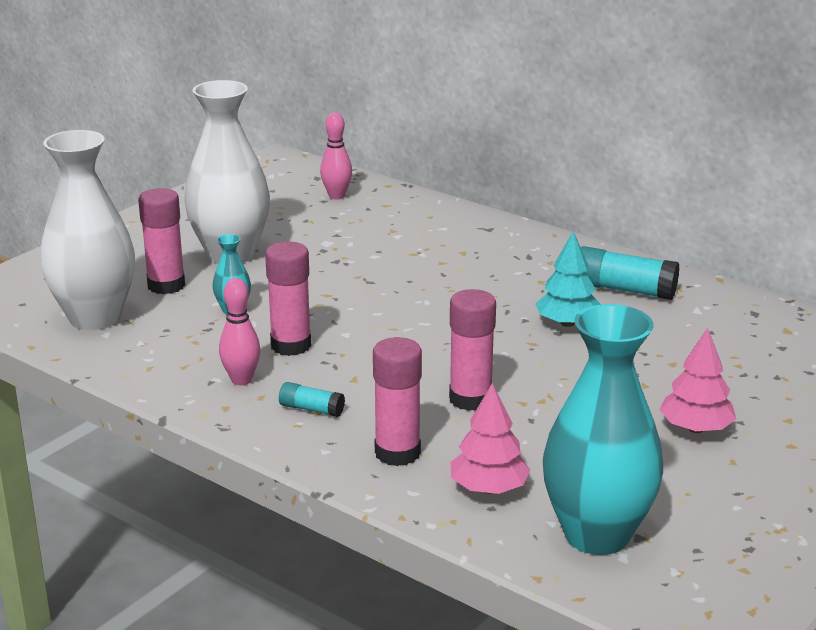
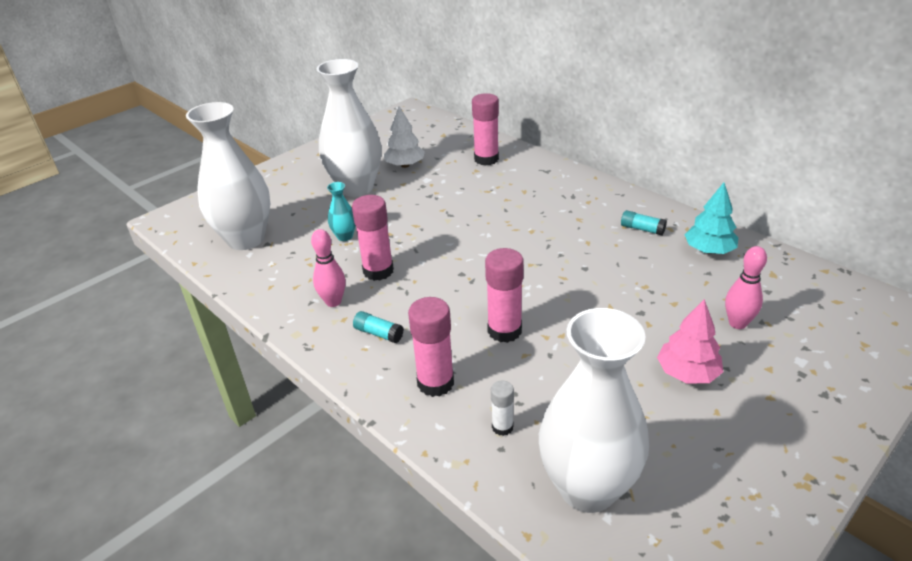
camera: 10 degrees right, 10 degrees up
pink glue stick [138,188,185,294] -> pink glue stick moved to [472,93,499,166]
pink bowling pin [320,112,352,200] -> pink bowling pin moved to [725,246,767,329]
pink tree [451,383,531,494] -> white glue stick [491,381,514,436]
turquoise tree [535,231,601,327] -> turquoise tree moved to [684,183,738,254]
turquoise vase [543,304,663,555] -> white vase [539,308,649,513]
turquoise glue stick [581,246,679,300] -> turquoise glue stick [621,210,667,235], size x0.54
none -> white tree [383,106,425,168]

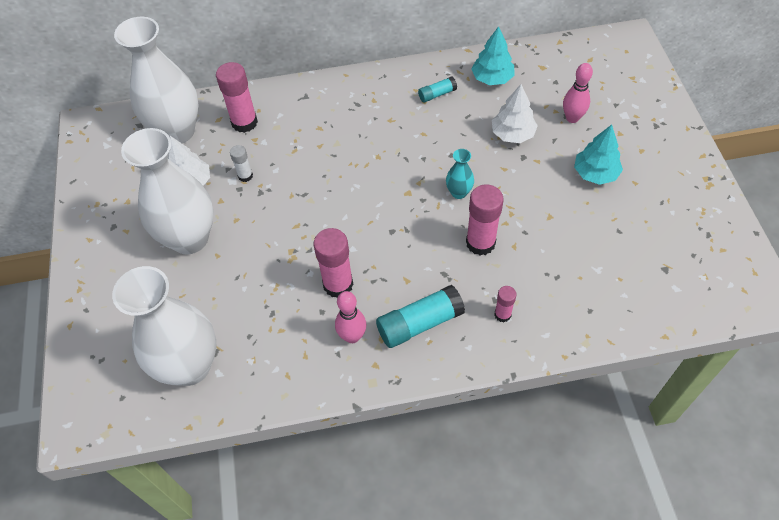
camera: 55 degrees left, 20 degrees up
turquoise vase [327,182,356,241] -> turquoise vase moved to [446,149,474,199]
turquoise glue stick [353,311,404,343] -> turquoise glue stick [376,285,465,348], size x1.85
pink glue stick [408,297,454,397] -> pink glue stick [494,286,517,322], size x0.54
white glue stick [491,381,514,436] -> white glue stick moved to [230,145,253,182]
white vase [539,308,649,513] -> white vase moved to [114,17,199,143]
pink tree [657,299,723,384] -> turquoise tree [574,125,623,185]
none -> white tree [492,84,538,143]

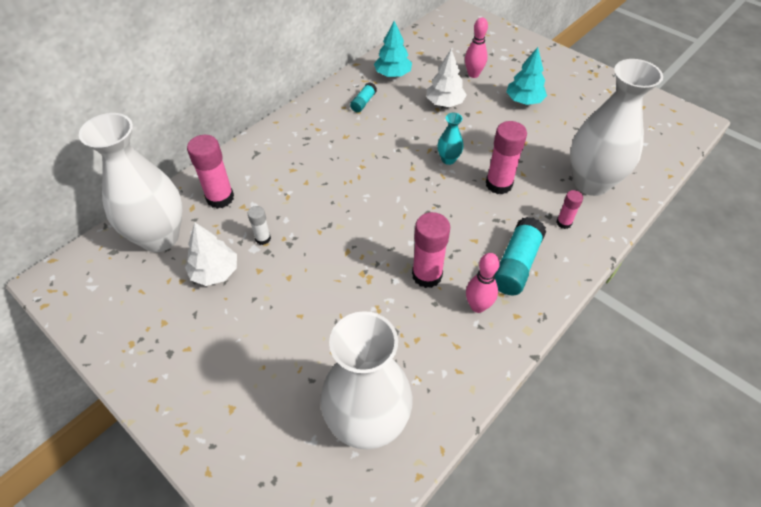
camera: 40 degrees left, 5 degrees down
white vase [121,128,214,254] -> white vase moved to [570,59,663,196]

